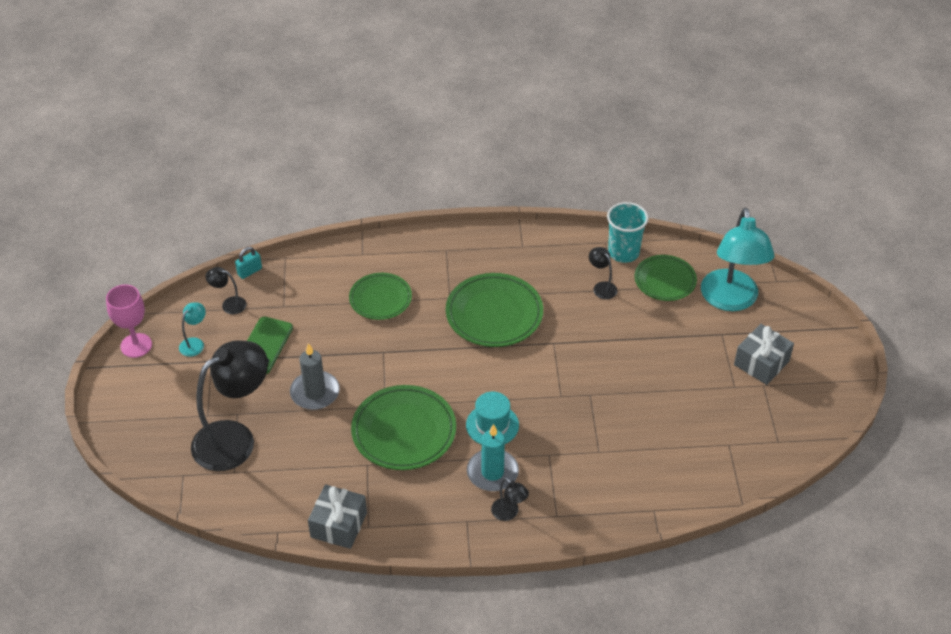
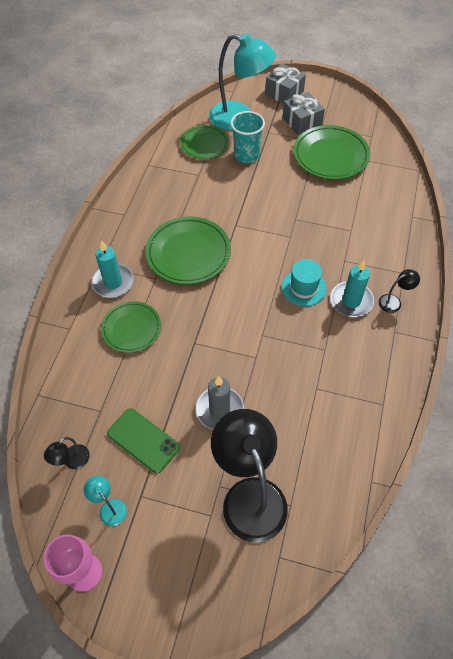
camera: 70 degrees left, 10 degrees up
turquoise padlock [235,247,262,279] -> none
grey gift [308,484,367,549] -> grey gift moved to [265,64,306,103]
green plate [351,385,456,470] -> green plate moved to [293,125,370,180]
black lamp [589,247,617,299] -> none
turquoise cup [607,202,649,263] -> turquoise cup moved to [231,111,265,163]
none -> turquoise candle [91,240,134,298]

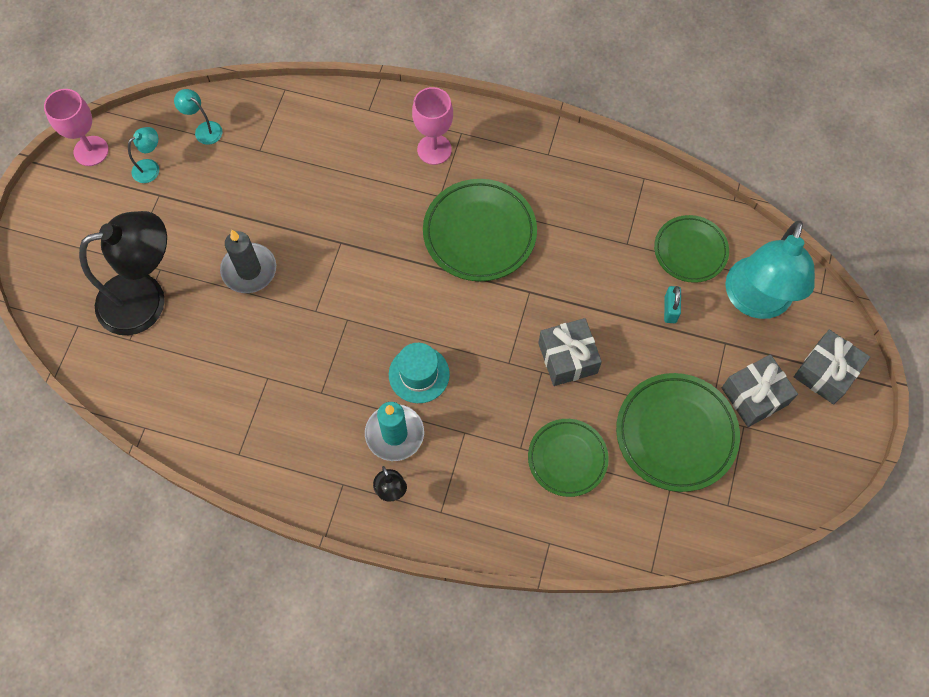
camera: 90 degrees right, 10 degrees up
black lamp [44,437,90,469] -> turquoise lamp [174,89,222,145]
turquoise candle [91,240,134,298] -> pink goblet [412,87,453,165]
green plate [101,301,161,353] -> green plate moved to [528,419,609,497]
green phone [107,408,180,474] -> none
turquoise cup [231,111,265,163] -> turquoise padlock [664,286,681,323]
none -> grey gift [538,318,602,386]

